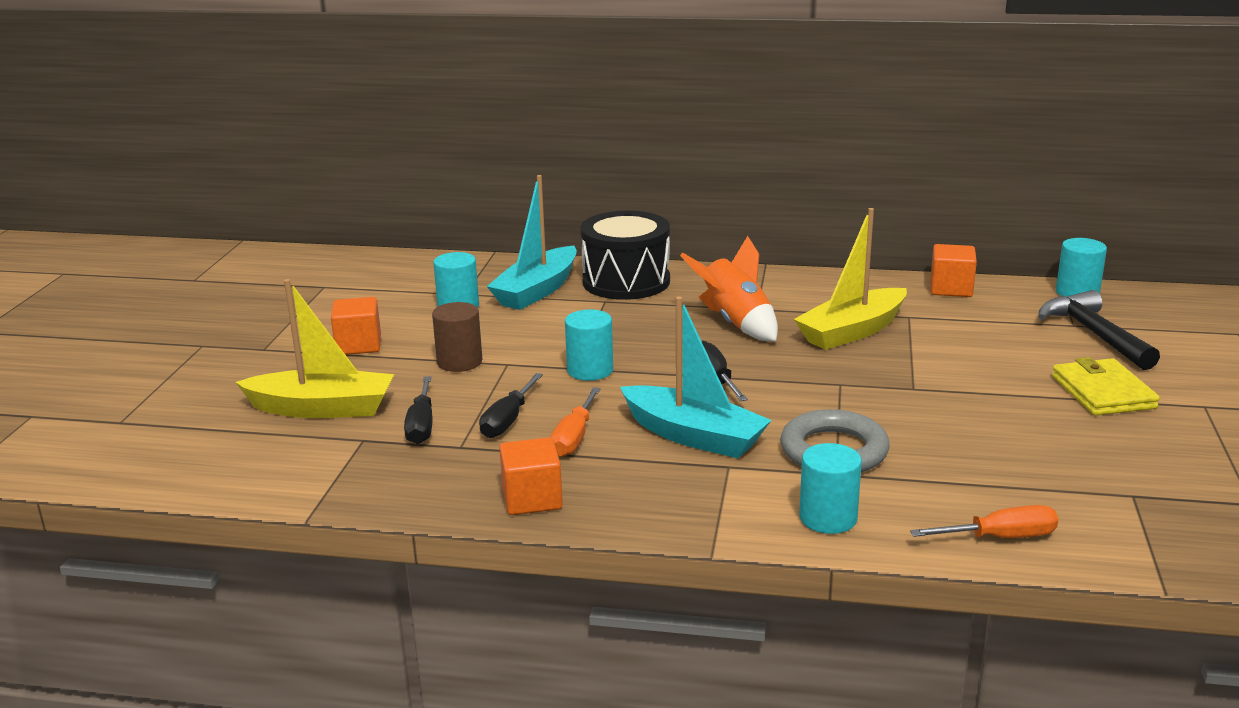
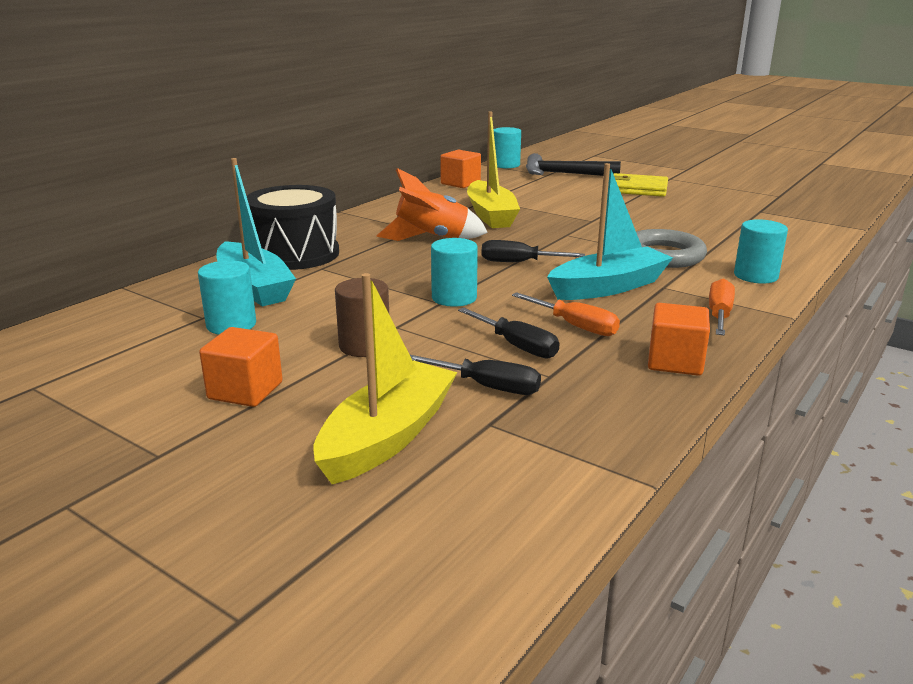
camera: 65 degrees left, 0 degrees up
orange screwdriver [910,505,1058,538] -> orange screwdriver moved to [709,279,735,335]

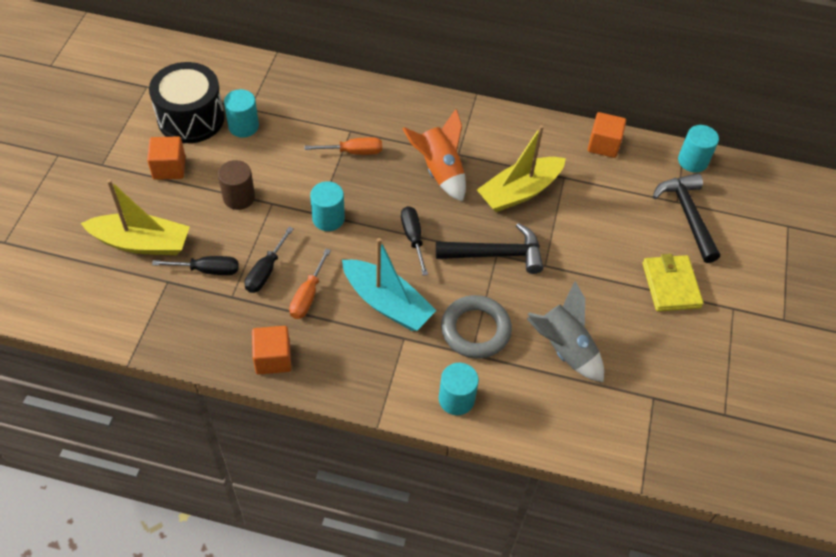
camera: 65 degrees right, 30 degrees up
turquoise boat [216,158,296,306] -> none
black drum [247,185,339,270] -> black drum moved to [149,62,225,143]
black screwdriver [409,354,541,395] -> black screwdriver turned 90 degrees counterclockwise [152,256,239,275]
orange screwdriver [709,279,735,335] -> orange screwdriver moved to [305,137,382,155]
none -> black hammer [436,223,544,274]
none -> grey rocket [527,281,604,382]

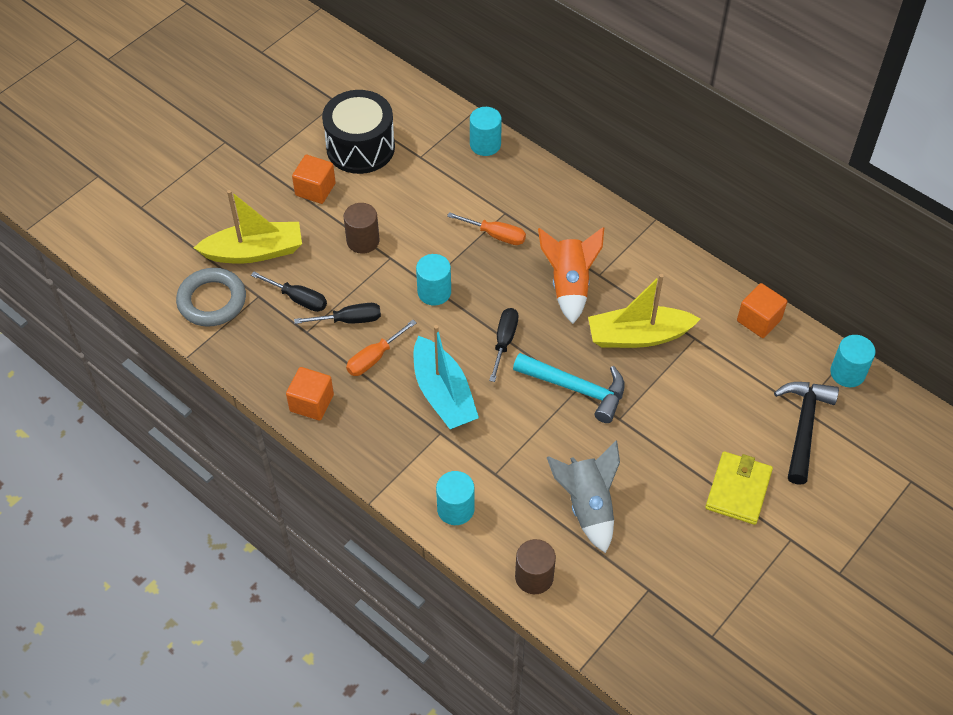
camera: 30 degrees right, 0 degrees up
yellow boat [81,179,190,255] -> yellow boat turned 45 degrees counterclockwise [194,190,302,264]
turquoise cylinder [224,89,259,137] -> turquoise cylinder moved to [470,107,502,156]
black screwdriver [245,227,294,293] -> black screwdriver turned 150 degrees counterclockwise [294,303,381,324]
black hammer [436,223,544,274] -> turquoise hammer [513,353,625,423]
grey ring [441,295,512,359] -> grey ring moved to [176,268,246,327]
none -> brown cylinder [515,539,556,594]

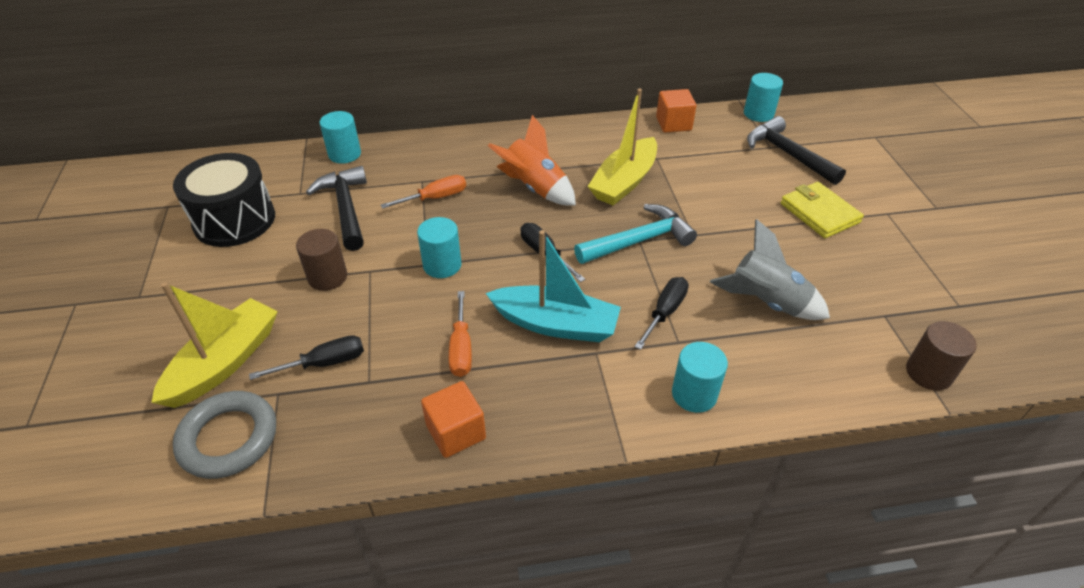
camera: 50 degrees left, 10 degrees down
orange cube [292,155,336,204] -> none
black screwdriver [294,303,381,324] -> black screwdriver moved to [634,277,689,350]
brown cylinder [515,539,556,594] -> brown cylinder moved to [906,321,977,391]
none -> black hammer [306,166,367,251]

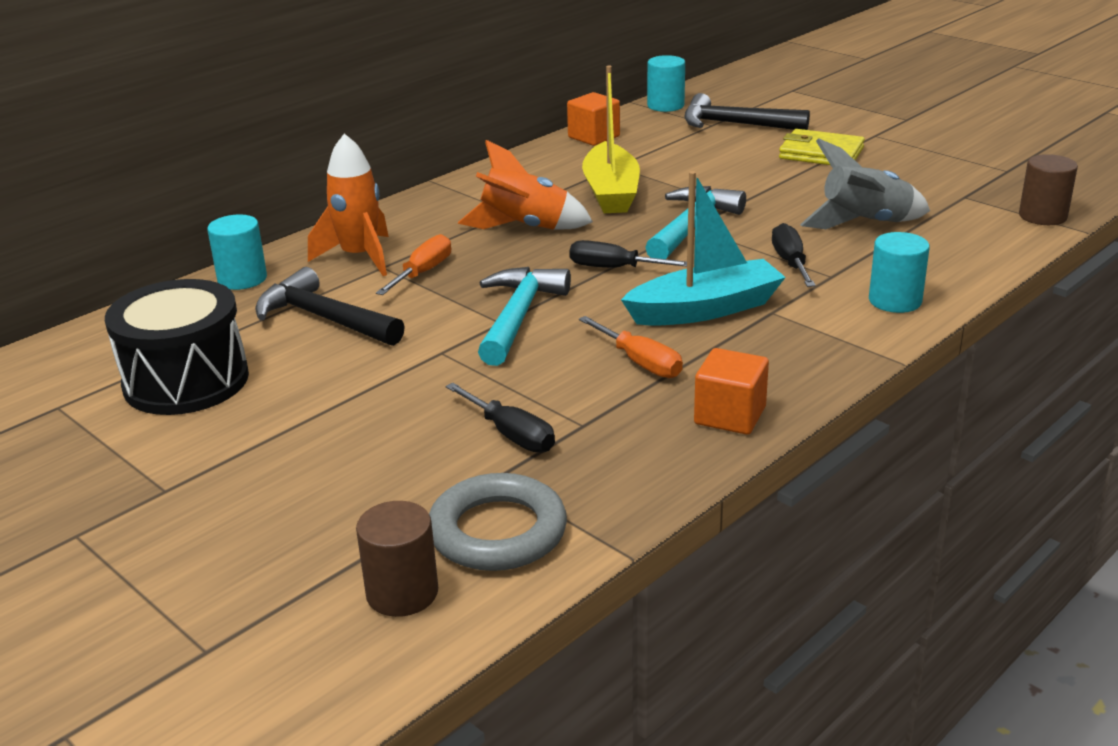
camera: 35 degrees left, 15 degrees down
yellow boat [151,282,278,408] -> none
black screwdriver [249,335,364,380] -> black screwdriver turned 105 degrees clockwise [445,383,555,453]
brown cylinder [296,229,347,291] -> brown cylinder moved to [356,501,438,617]
turquoise cylinder [417,217,462,278] -> turquoise hammer [478,267,571,366]
none -> orange rocket [308,134,389,276]

